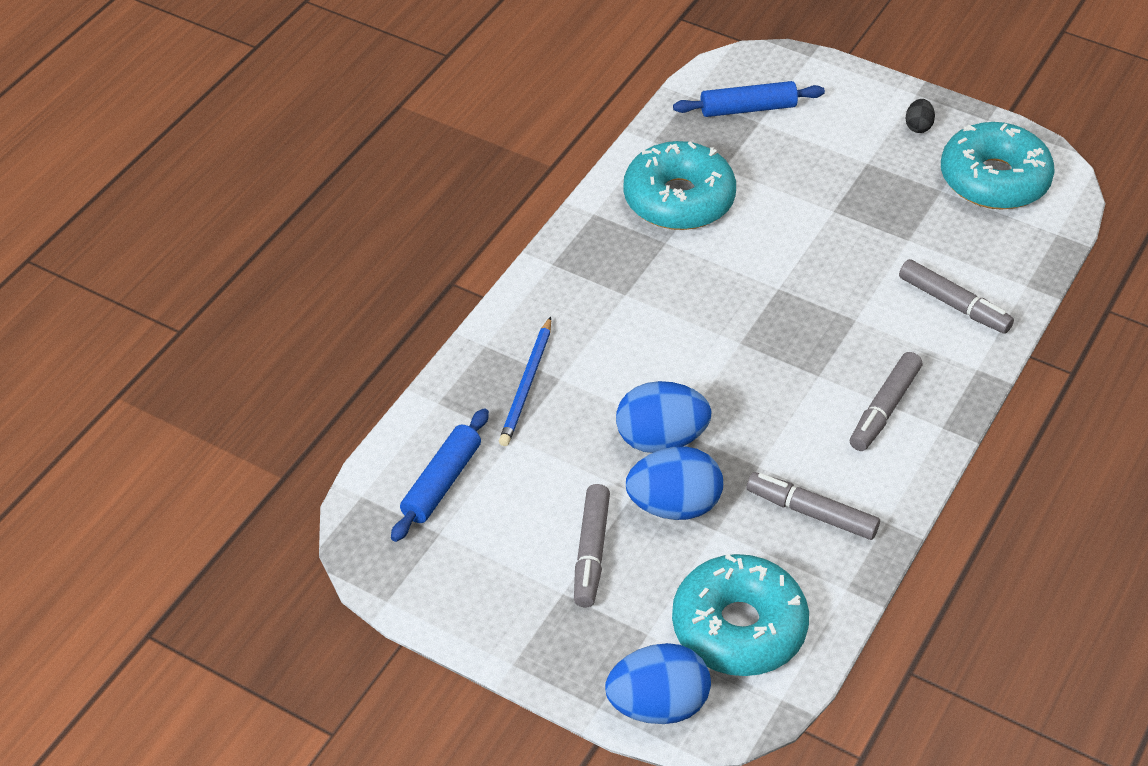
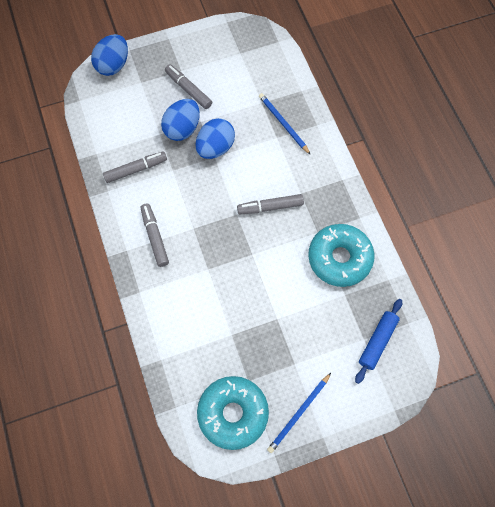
camera: 130 degrees right, 20 degrees up
blue rolling pin [391,408,489,542] -> none
turquoise donut [672,554,809,676] -> none
grey marker [899,259,1014,334] -> grey marker moved to [237,194,304,215]
black egg [905,99,935,133] -> blue pencil [267,373,331,453]

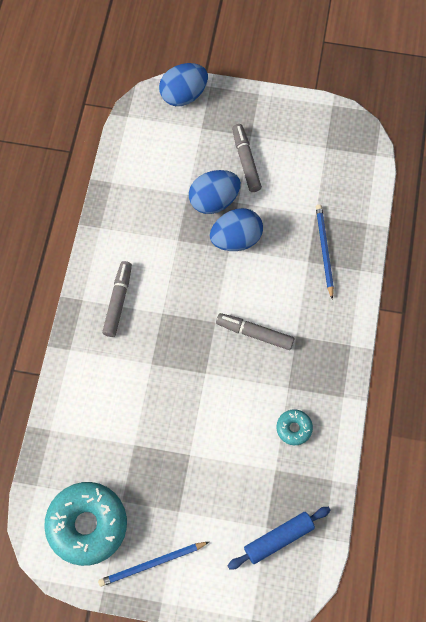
camera: 30 degrees right, 0 degrees up
grey marker [103,151,167,183] -> none
turquoise donut [308,224,374,287] -> turquoise donut [276,409,313,445], size x0.46

